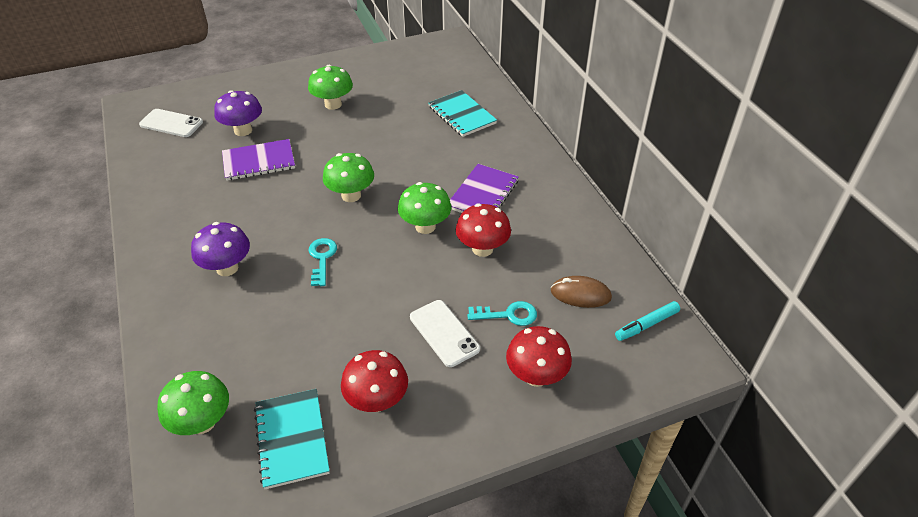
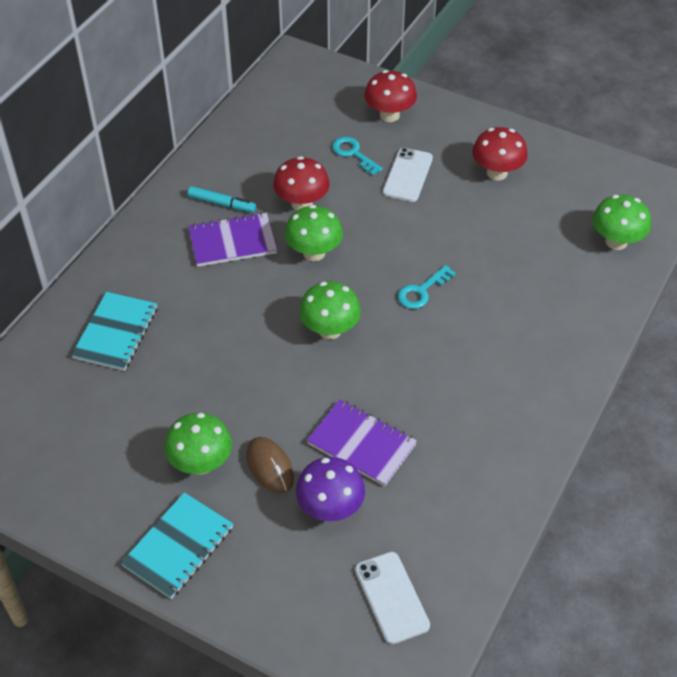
camera: 130 degrees left, 5 degrees up
purple mushroom [191,222,250,276] -> none
turquoise notebook [254,389,330,489] -> turquoise notebook moved to [121,492,233,599]
brown mouse [551,276,612,308] -> brown mouse moved to [246,437,294,494]
turquoise marker [615,301,680,341] -> turquoise marker moved to [188,186,256,212]

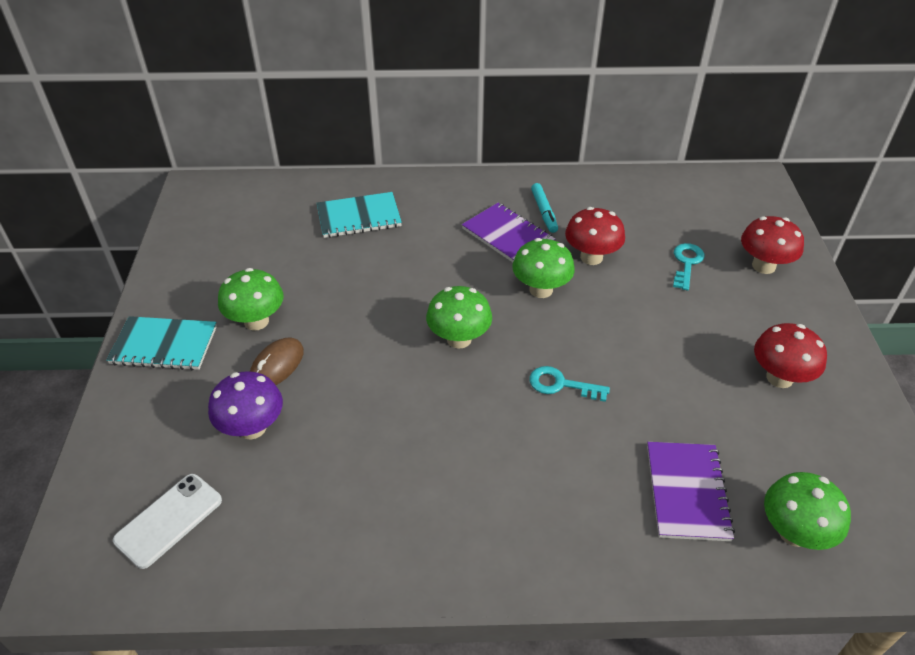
camera: 60 degrees right, 5 degrees down
purple notebook [307,399,417,487] -> purple notebook moved to [647,442,735,541]
white phone [383,148,433,202] -> none

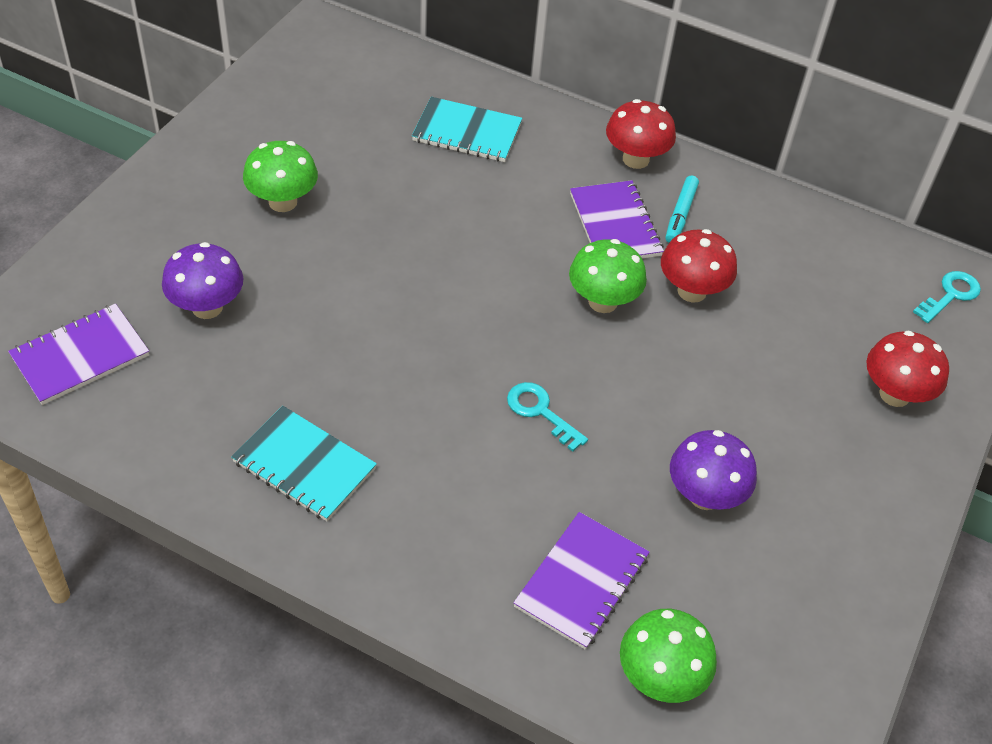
camera: 25 degrees right, 5 degrees up
turquoise notebook [107,316,217,370] -> turquoise notebook moved to [231,406,377,521]
white phone [113,474,222,569] -> purple notebook [8,304,149,405]
brown mouse [249,337,304,385] -> none
green mushroom [426,286,492,349] -> none
turquoise key [673,243,705,290] -> turquoise key moved to [913,271,981,323]
red mushroom [754,323,827,388] -> red mushroom moved to [606,99,676,169]
none -> purple mushroom [670,430,757,510]

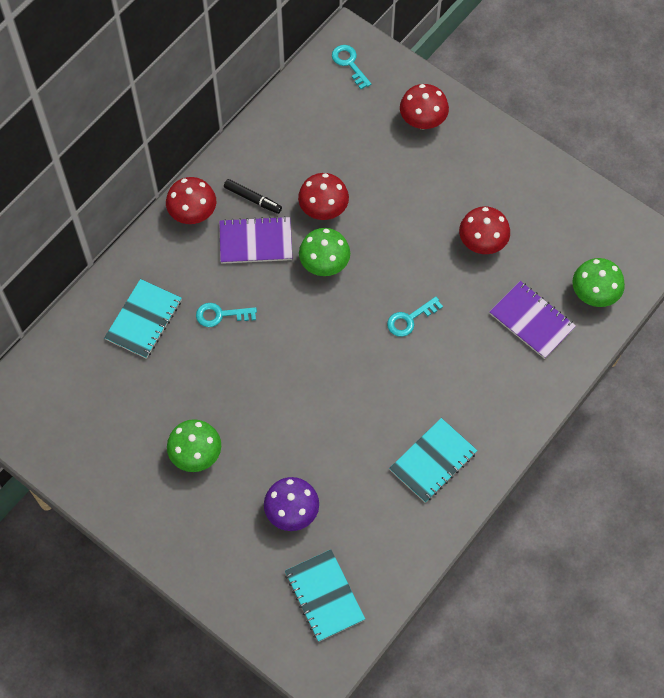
camera: 75 degrees left, 15 degrees up
purple notebook [8,304,149,405] -> turquoise notebook [285,549,365,642]
turquoise marker [665,175,699,243] -> black marker [224,179,282,214]
purple mushroom [670,430,757,510] -> red mushroom [459,206,510,254]
none -> turquoise key [196,303,257,327]

